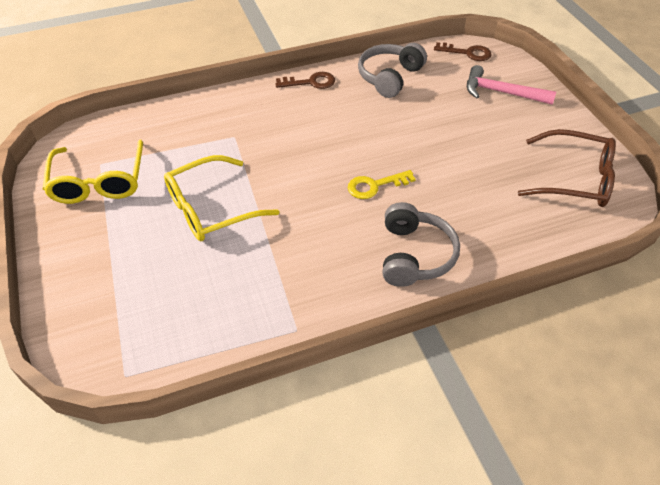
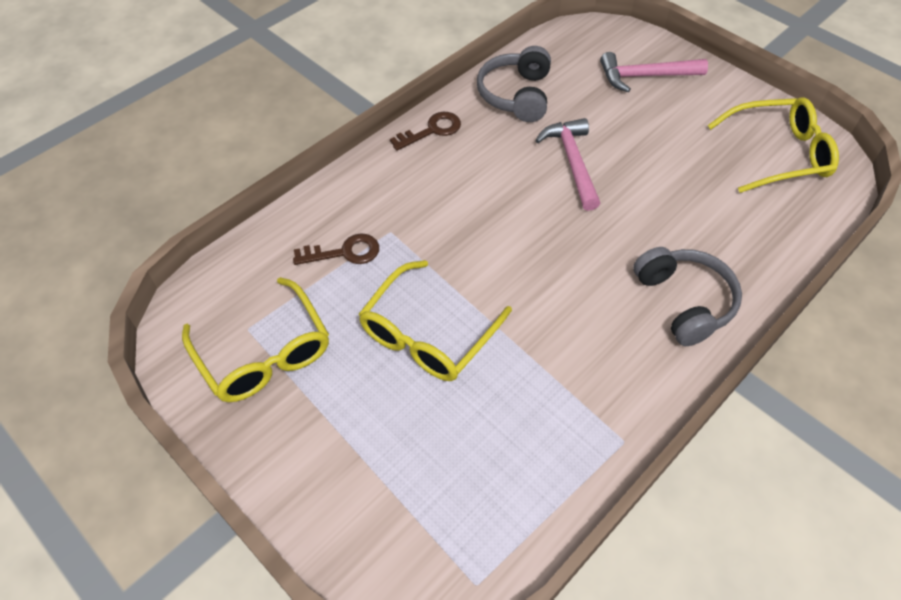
camera: 25 degrees left, 5 degrees up
yellow key [348,170,416,199] -> none
brown key [434,42,492,61] -> brown key moved to [293,233,379,265]
brown glasses [518,129,616,207] -> yellow glasses [708,98,839,193]
none -> pink hammer [535,118,600,211]

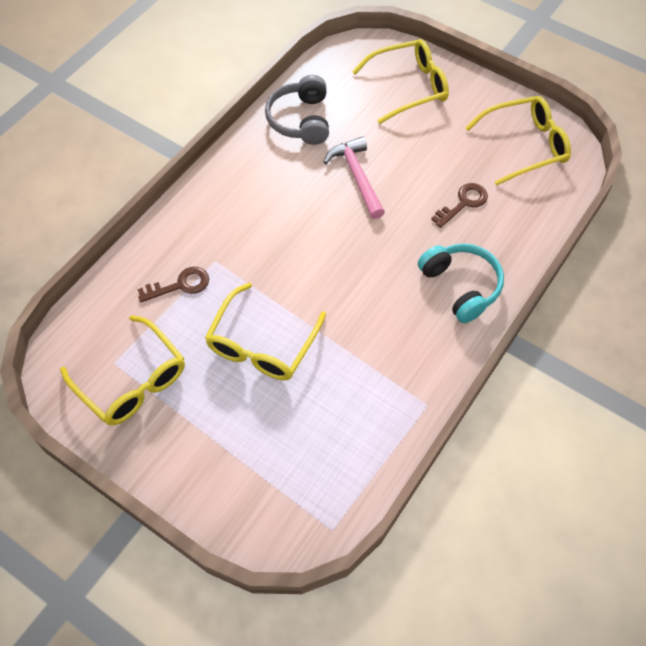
camera: 10 degrees left, 5 degrees up
brown key [390,112,461,151] -> brown key moved to [431,183,488,228]
pink hammer [600,52,708,92] -> yellow glasses [352,39,449,124]
grey headphones [633,247,742,346] -> turquoise headphones [418,243,504,323]

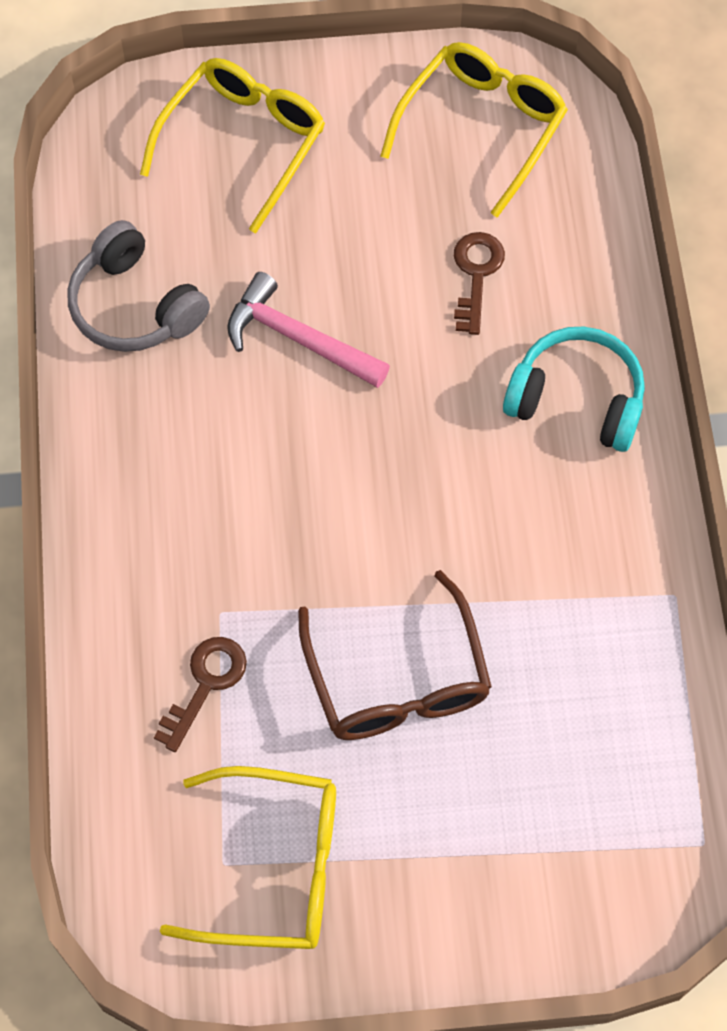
camera: 40 degrees left, 5 degrees up
yellow glasses [205,283,326,380] -> brown glasses [298,570,492,740]

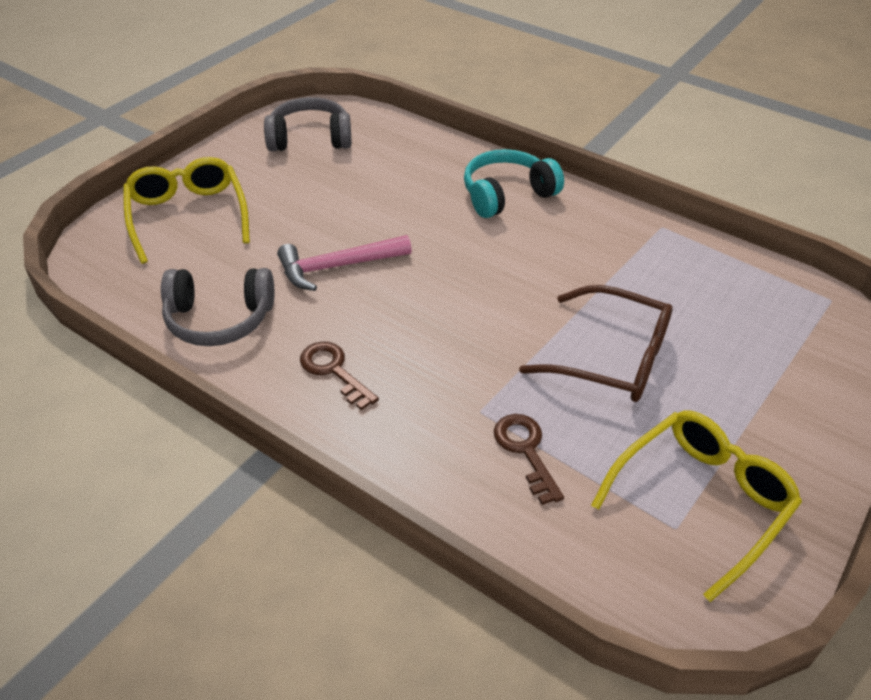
camera: 50 degrees left, 20 degrees down
yellow glasses [381,42,568,218] -> grey headphones [264,97,352,151]
brown key [454,232,505,335] -> brown key moved to [300,341,379,410]

